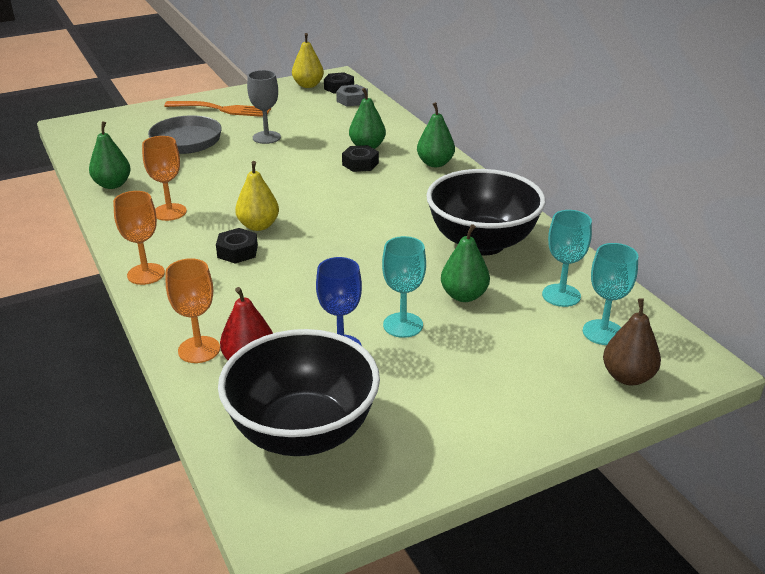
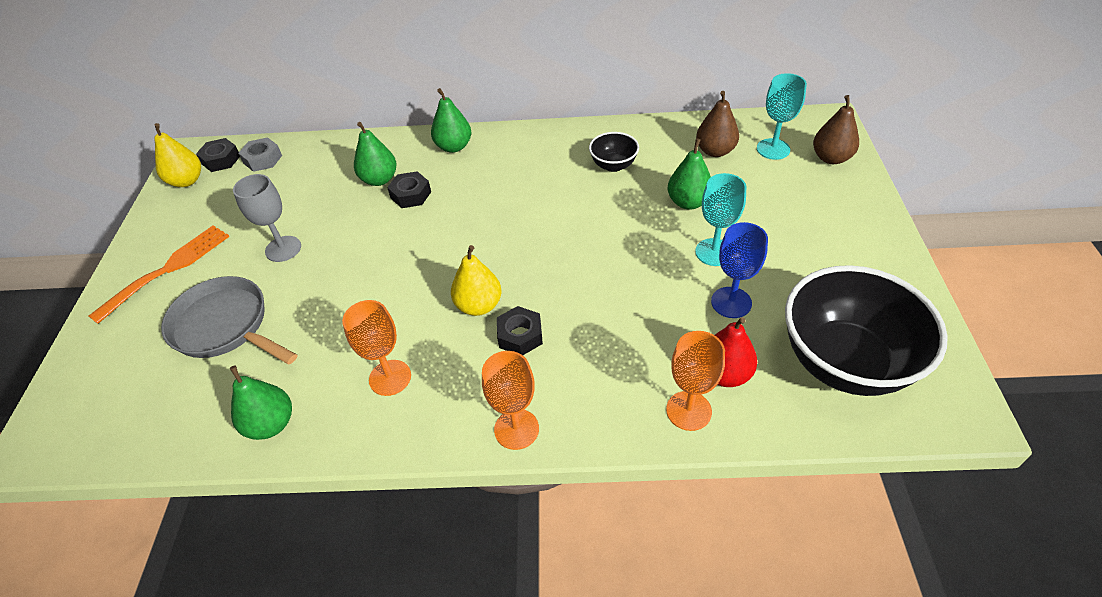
camera: 60 degrees left, 15 degrees up
black bowl [426,169,546,255] -> black bowl [589,132,639,172], size x0.46
turquoise goblet [542,210,592,307] -> brown pear [696,91,739,157]

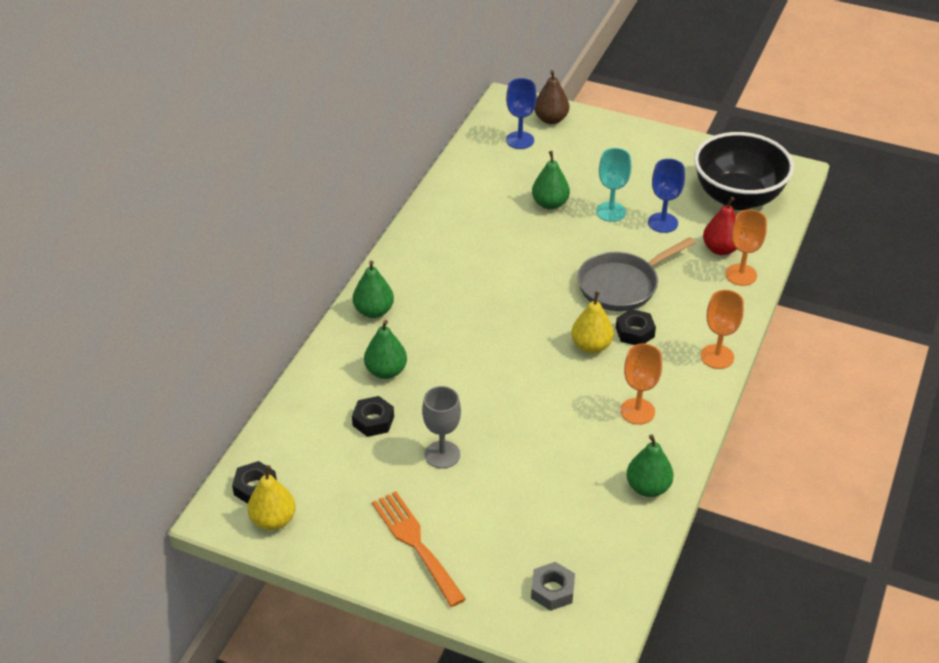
camera: 70 degrees left, 5 degrees down
grey pan [161,276,297,364] -> grey pan moved to [577,237,695,311]
grey nut [238,137,282,172] -> grey nut moved to [531,562,575,611]
black nut [387,171,431,208] -> black nut moved to [352,396,394,437]
black bowl [589,132,639,172] -> none
brown pear [696,91,739,157] -> none
turquoise goblet [757,73,807,160] -> blue goblet [506,78,537,149]

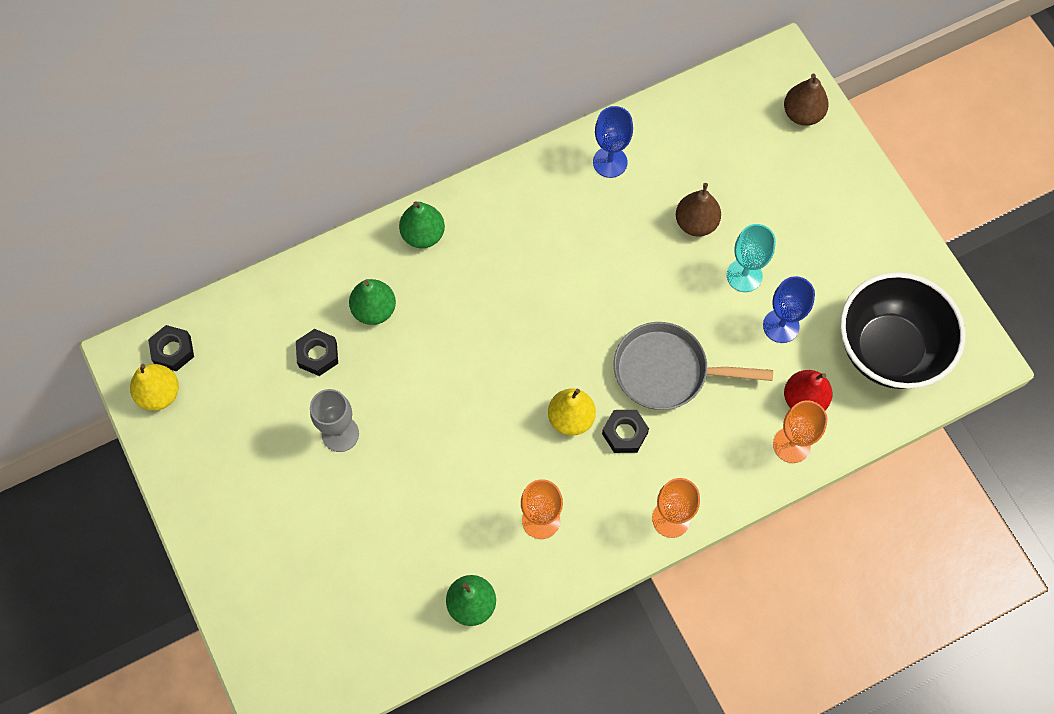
camera: 40 degrees right, 25 degrees up
orange fork [372,491,466,607] -> none
blue goblet [506,78,537,149] -> blue goblet moved to [593,106,633,178]
grey nut [531,562,575,611] -> none
green pear [532,151,570,210] -> brown pear [676,183,721,236]

